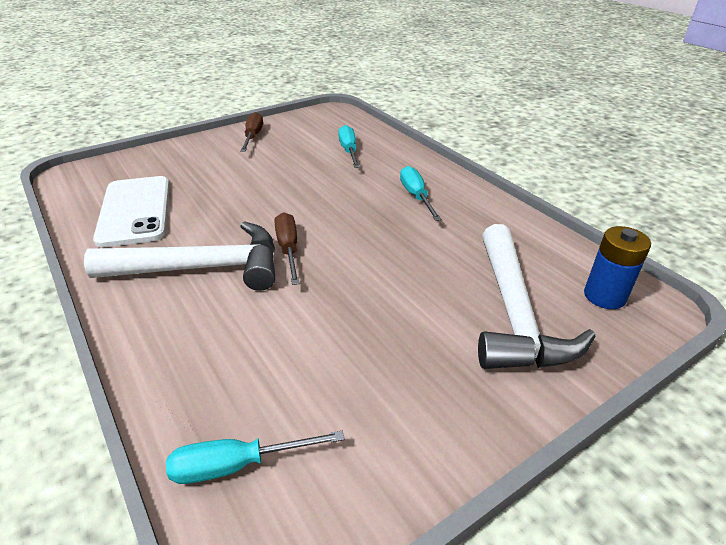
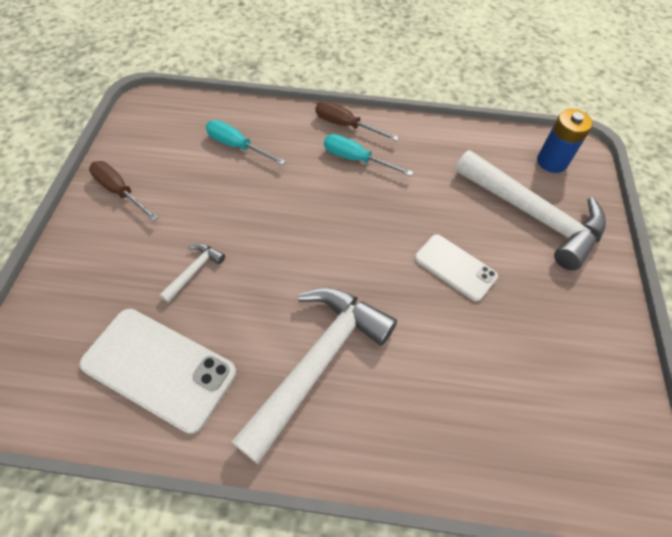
camera: 50 degrees left, 20 degrees up
turquoise screwdriver [166,431,344,484] -> none
brown screwdriver [274,212,300,285] -> brown screwdriver moved to [315,101,399,141]
none -> white hammer [159,243,225,303]
none -> white phone [415,234,498,302]

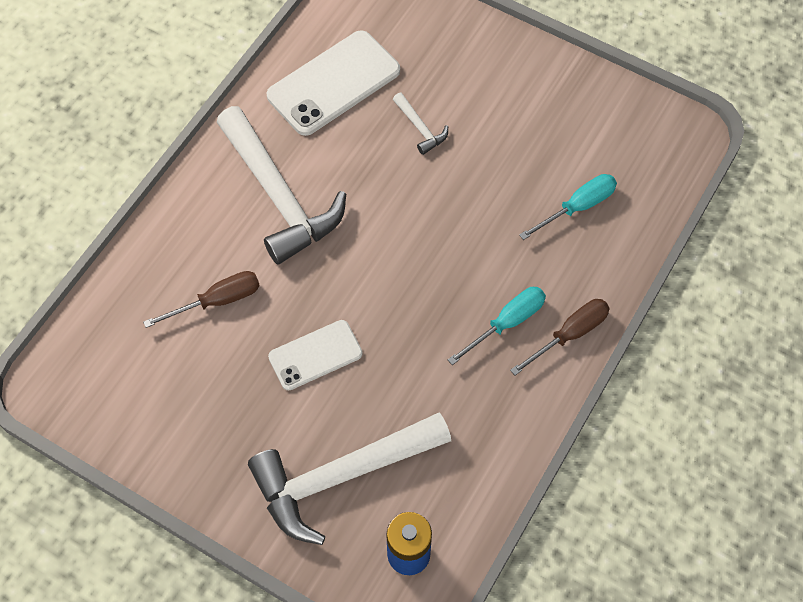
camera: 115 degrees right, 5 degrees up
brown screwdriver [89,161,158,222] -> brown screwdriver moved to [143,271,260,328]

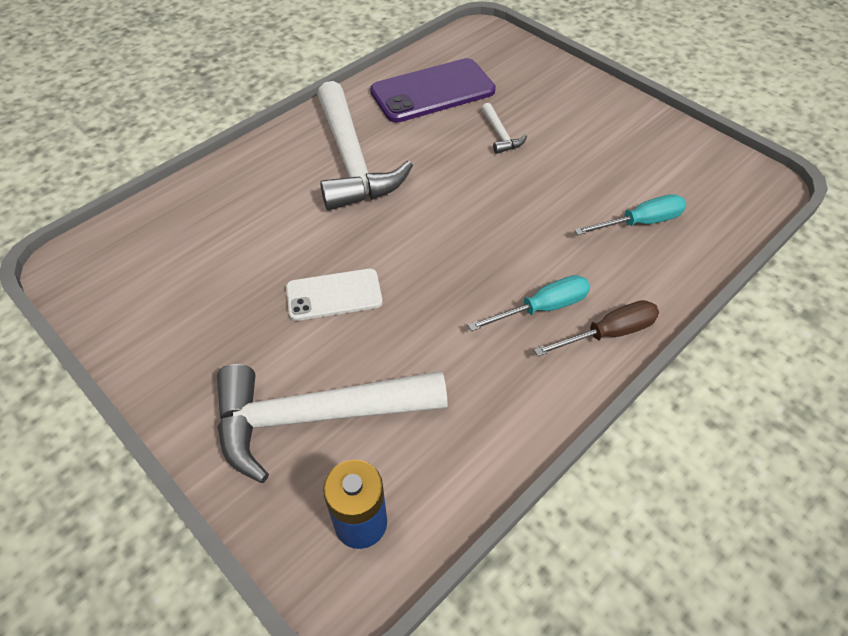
camera: 15 degrees right, 10 degrees down
brown screwdriver [143,271,260,328] -> none
white phone [266,30,400,136] -> purple phone [370,58,496,123]

